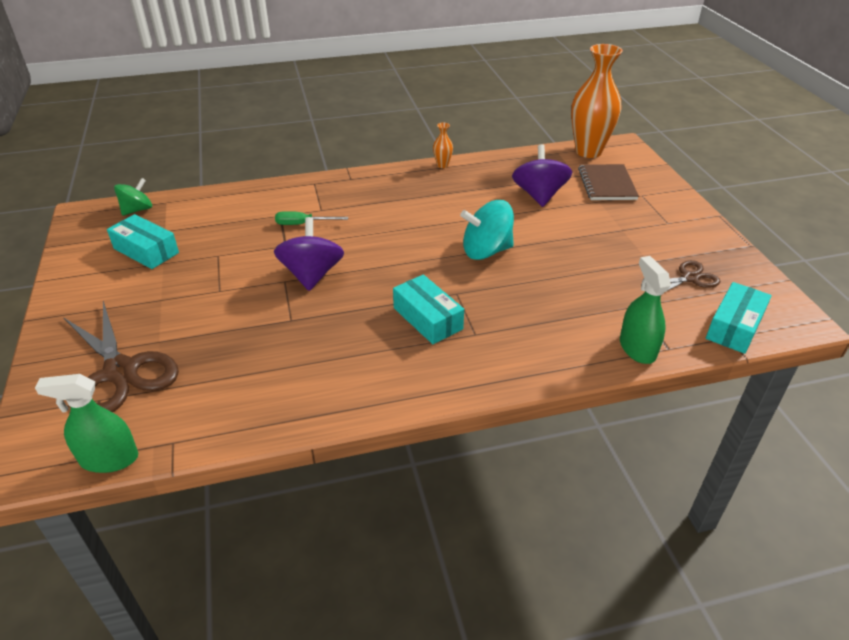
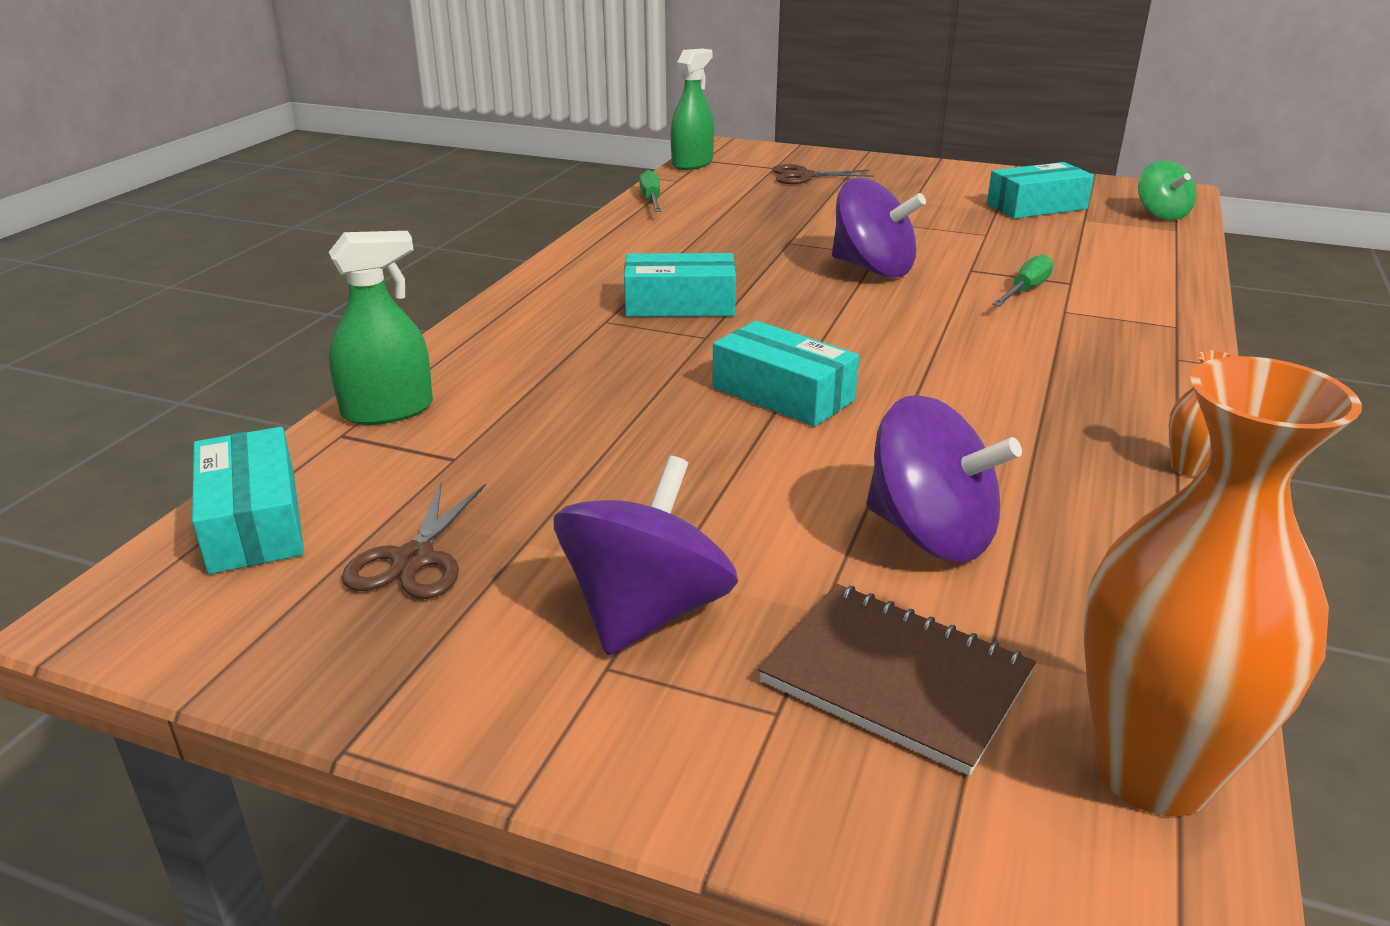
camera: 125 degrees right, 10 degrees down
brown scissors [63,301,179,412] -> brown scissors [773,164,874,184], size x0.54
turquoise spinning top [460,200,514,260] -> turquoise box [712,321,859,426]
green spray bottle [620,256,671,364] -> green spray bottle turned 45 degrees counterclockwise [329,231,433,425]
none -> purple spinning top [554,456,738,655]
none -> green screwdriver [639,170,661,212]

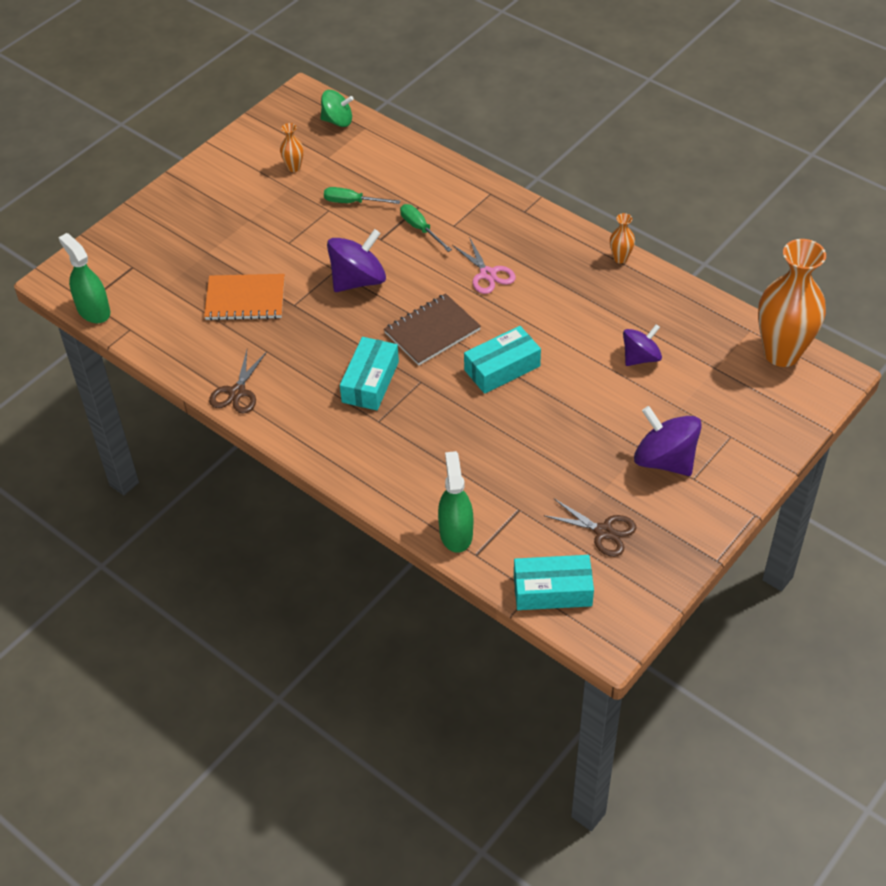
camera: 70 degrees left, 20 degrees up
green screwdriver [639,170,661,212] -> green screwdriver moved to [324,187,400,204]
brown notebook [758,584,1036,776] -> brown notebook moved to [384,293,481,365]
brown scissors [773,164,874,184] -> brown scissors moved to [209,350,267,414]
purple spinning top [866,395,1022,562] -> purple spinning top [623,324,662,366], size x0.65
turquoise box [987,162,1094,219] -> orange vase [280,123,304,172]
none -> orange notebook [204,274,285,321]
none -> pink scissors [452,237,516,294]

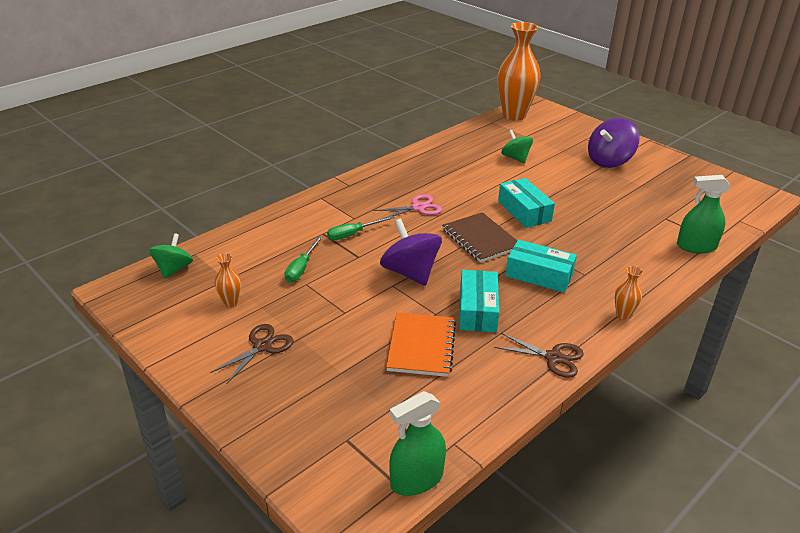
camera: 85 degrees left, 15 degrees down
turquoise box [514,555,594,610] -> turquoise box moved to [459,270,499,332]
brown scissors [543,499,637,557] -> brown scissors moved to [210,324,294,383]
orange vase [610,213,635,263] -> orange vase moved to [615,266,643,320]
purple spinning top [623,324,662,366] -> green spinning top [501,130,533,163]

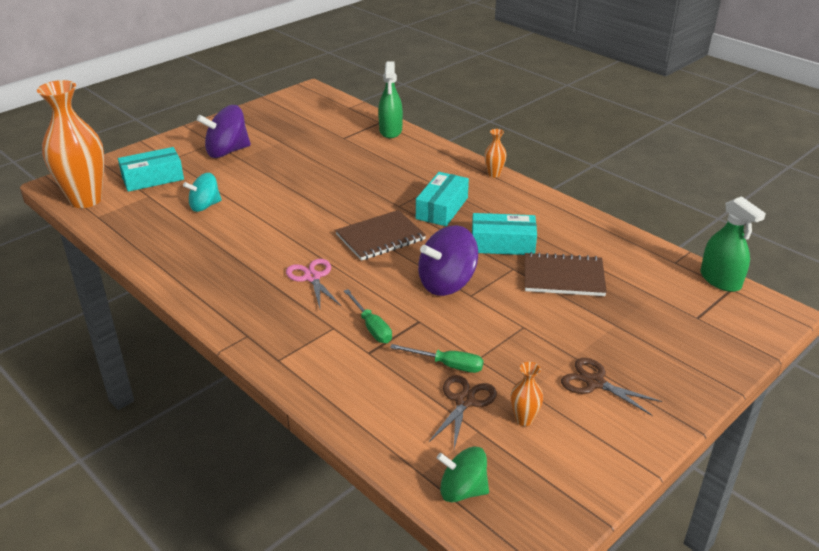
camera: 90 degrees left, 0 degrees up
orange notebook [386,313,456,377] -> brown notebook [525,252,607,296]
brown scissors [494,333,584,378] -> brown scissors moved to [429,375,497,449]
turquoise box [498,178,555,228] -> turquoise box moved to [118,147,184,192]
green spinning top [501,130,533,163] -> turquoise spinning top [183,173,222,212]
purple spinning top [588,118,639,168] -> purple spinning top turned 105 degrees clockwise [197,105,251,158]

